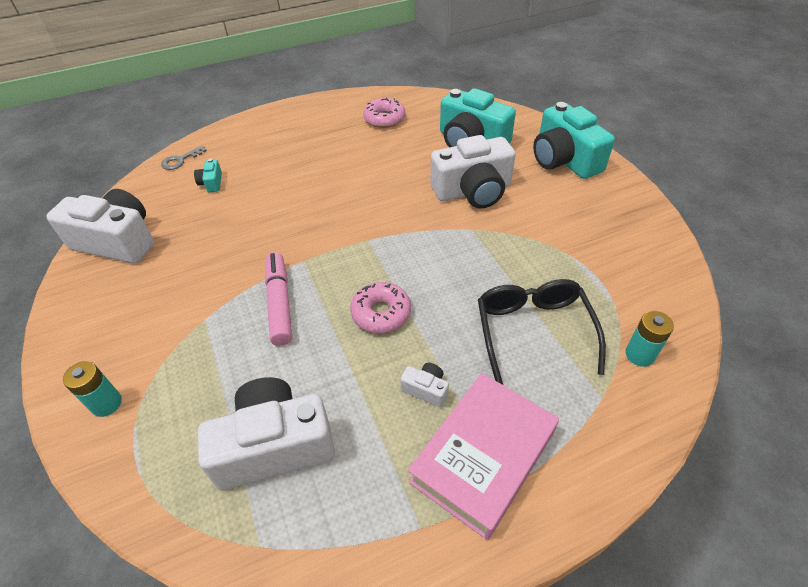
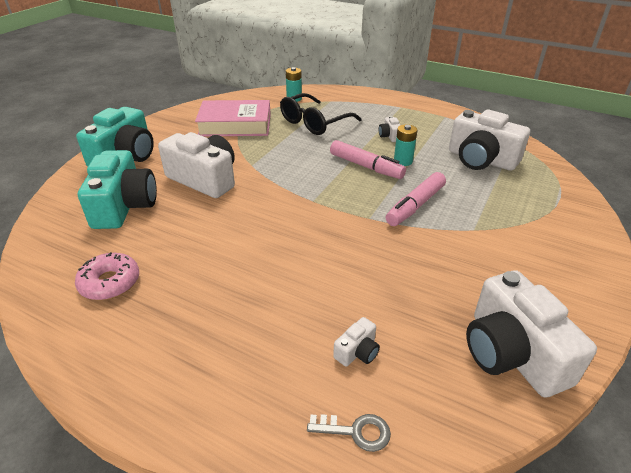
camera: 130 degrees left, 10 degrees down
turquoise battery [63,361,122,417] -> turquoise battery moved to [394,124,417,166]
turquoise camera [194,159,222,192] -> white camera [333,317,380,367]
pink donut [350,282,411,333] -> pink marker [330,140,406,179]
pink book [408,373,559,540] -> pink book moved to [195,100,271,136]

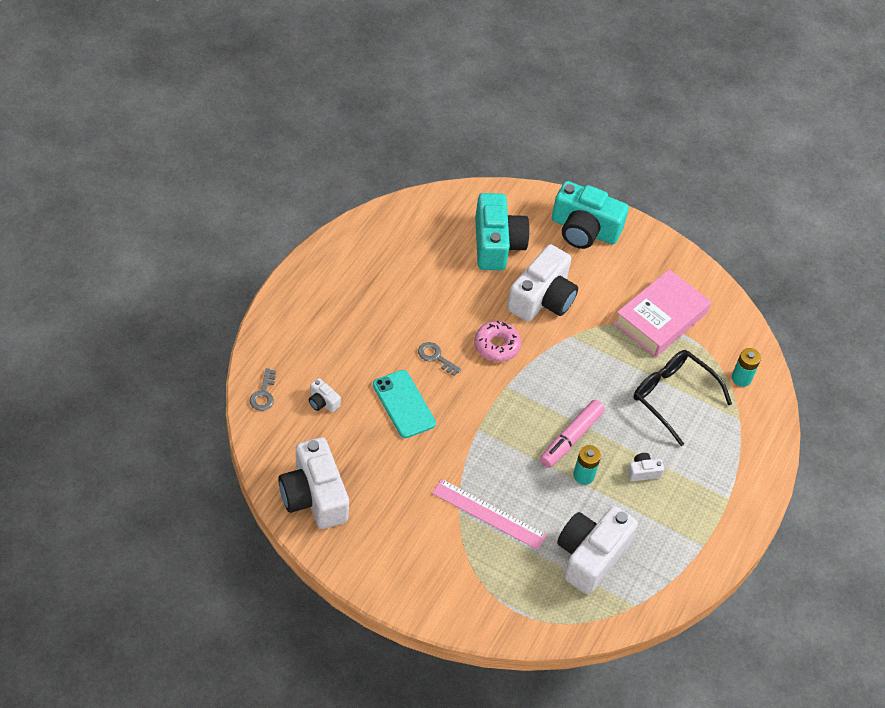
camera: 85 degrees right, 15 degrees up
pink donut [75,252,139,300] -> pink donut moved to [474,321,521,362]
turquoise camera [78,150,157,229] -> turquoise camera turned 90 degrees counterclockwise [475,193,530,270]
pink book [195,100,271,136] -> pink book turned 45 degrees clockwise [614,269,711,357]
pink marker [386,172,446,226] -> none
white camera [466,270,597,398] -> white camera turned 90 degrees counterclockwise [278,437,349,529]
none -> turquoise phone [373,370,436,438]
none -> grey key [418,342,461,376]
none -> pink ruler [432,479,547,550]

